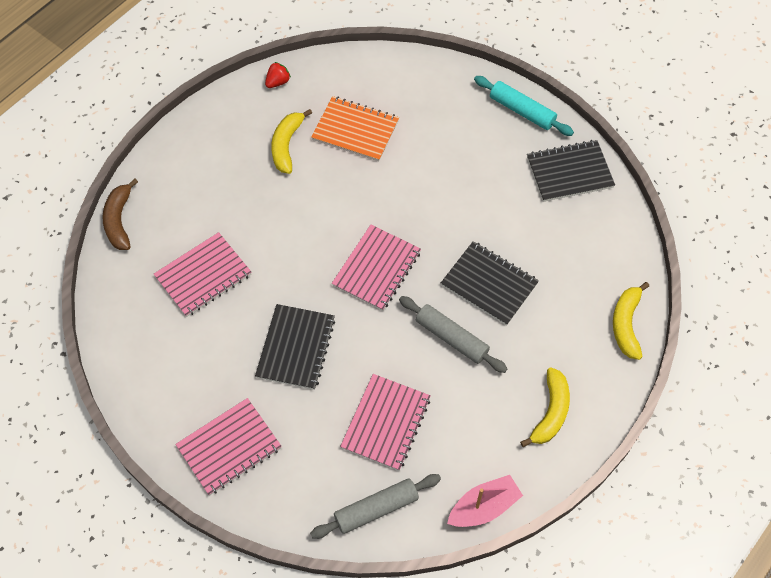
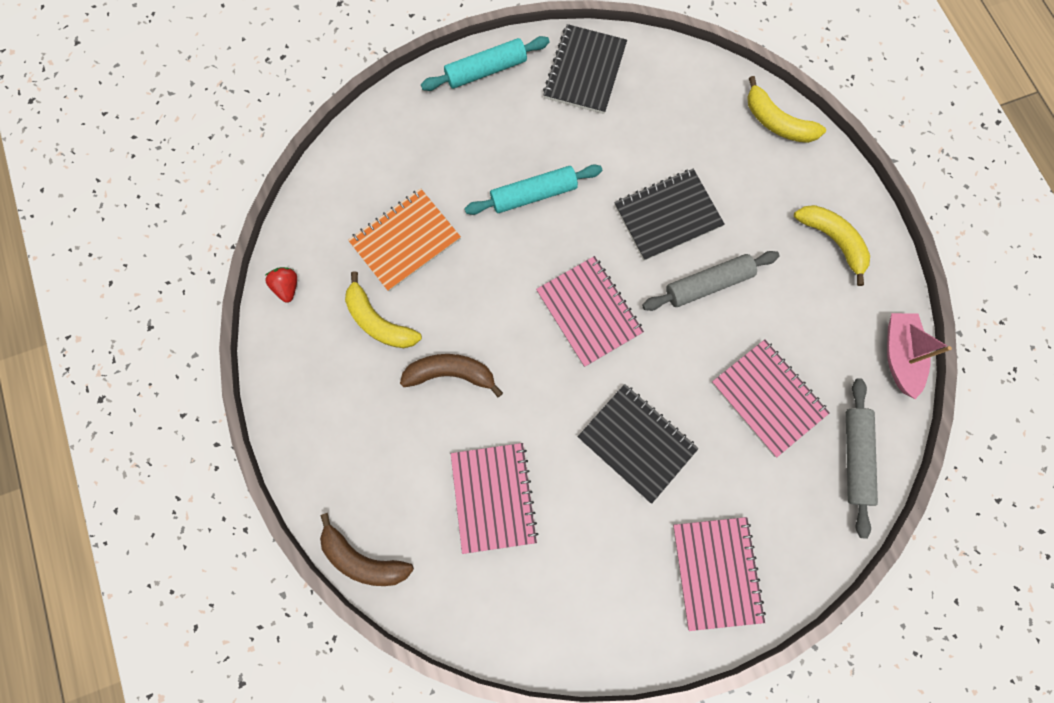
camera: 60 degrees left, 15 degrees up
none -> brown banana [400,354,503,397]
none -> turquoise rolling pin [465,165,602,215]

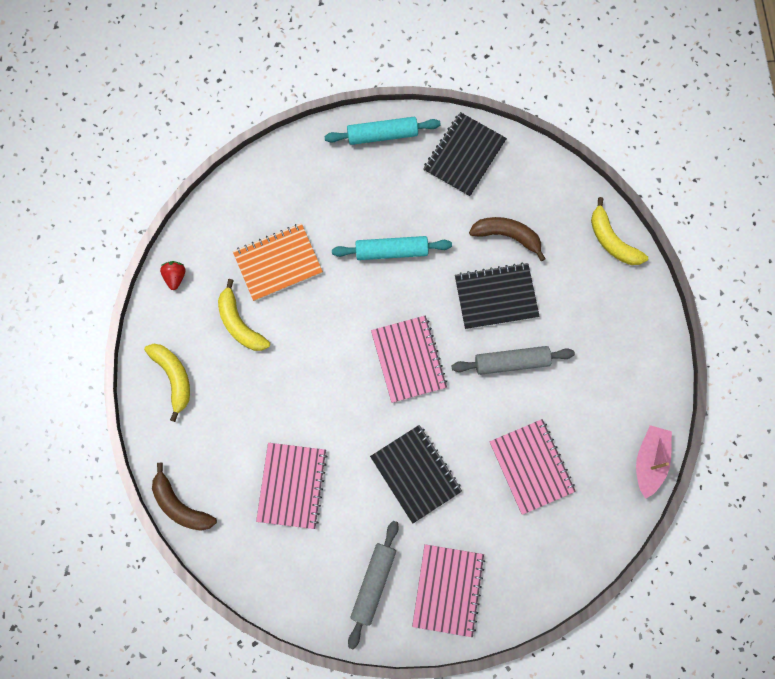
camera: 15 degrees right, 0 degrees up
brown banana [400,354,503,397] -> brown banana moved to [469,217,546,261]
yellow banana [794,205,870,286] -> yellow banana moved to [144,344,190,422]
grey rolling pin [846,378,878,539] -> grey rolling pin moved to [348,521,399,649]

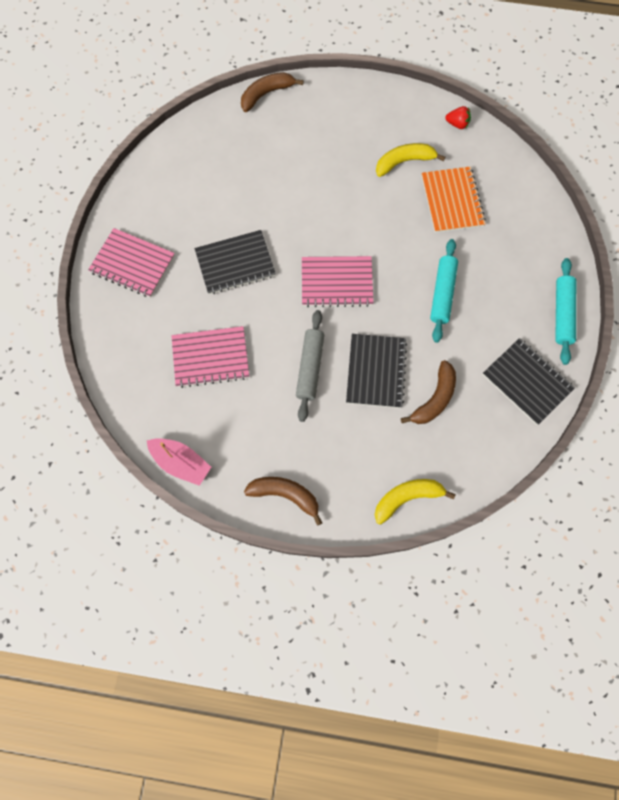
camera: 105 degrees right, 5 degrees down
yellow banana [144,344,190,422] -> none
pink notebook [256,443,328,529] -> none
grey rolling pin [348,521,399,649] -> none
none -> brown banana [244,477,322,526]

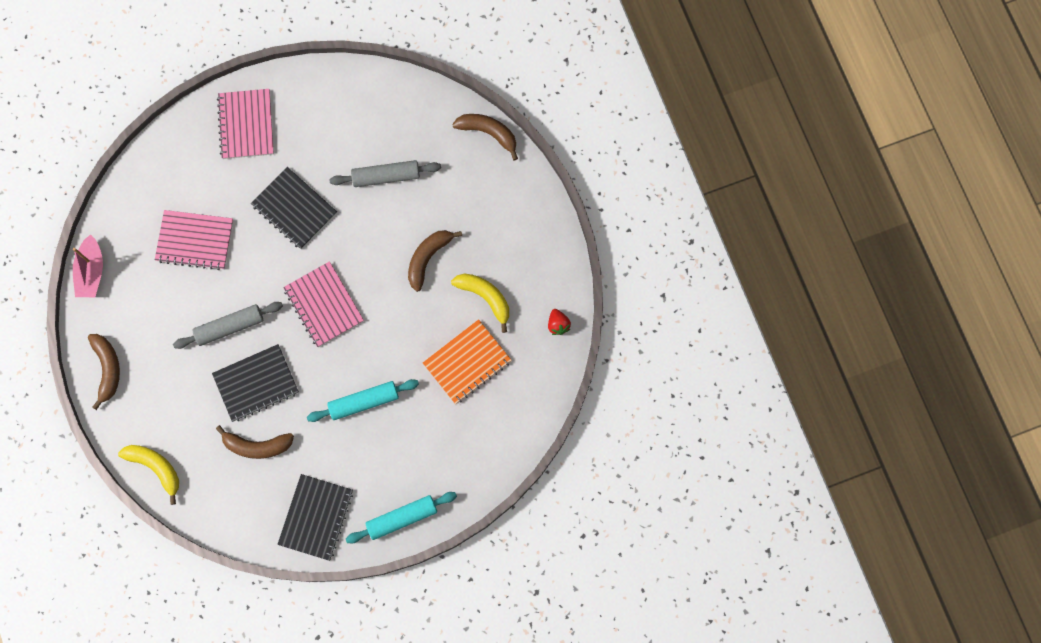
camera: 60 degrees right, 5 degrees up
pink notebook [171,326,249,388] -> pink notebook turned 45 degrees counterclockwise [155,210,233,270]
none -> grey rolling pin [329,160,441,187]
none -> brown banana [408,230,462,292]

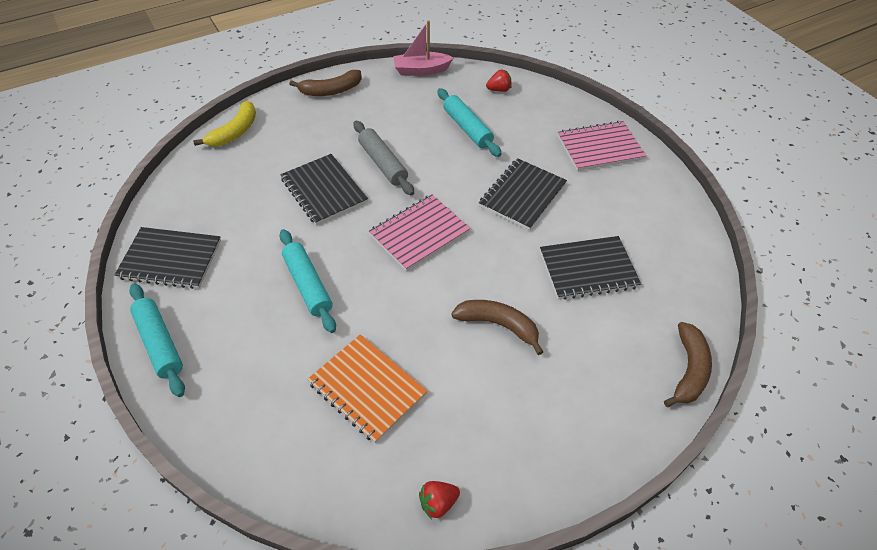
camera: 80 degrees right, 25 degrees down
pink notebook [155,210,233,270] -> turquoise rolling pin [437,88,501,157]
brown banana [216,425,294,459] -> none
grey rolling pin [329,160,441,187] -> black notebook [540,236,641,300]
yellow banana [451,273,509,333] -> none
none -> red strawberry [486,70,512,92]

